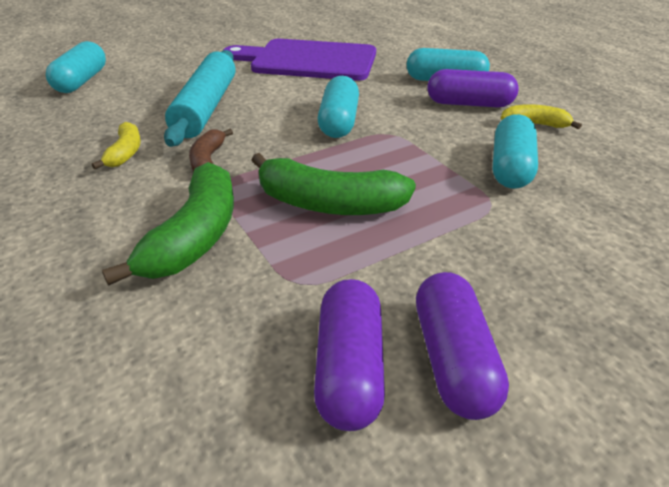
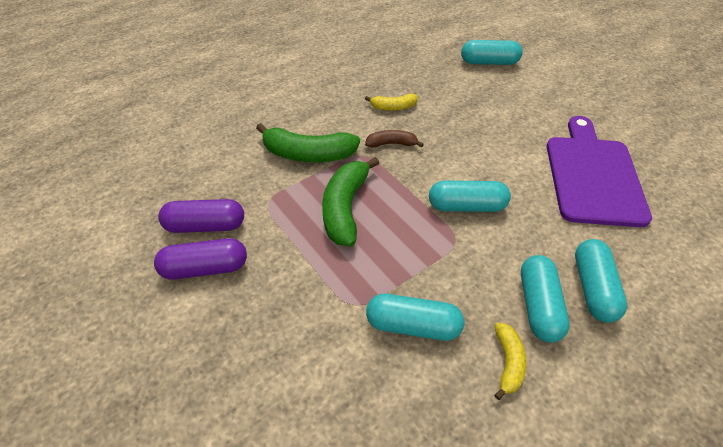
camera: 85 degrees right, 10 degrees up
turquoise rolling pin [164,50,236,147] -> none
purple capsule [427,69,519,107] -> turquoise capsule [521,255,570,342]

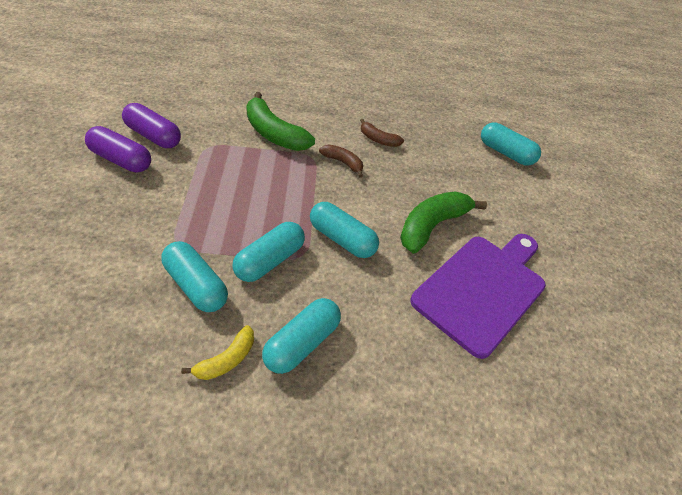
camera: 30 degrees right, 0 degrees up
green banana [322,157,379,246] -> green banana moved to [400,191,487,253]
yellow banana [365,94,418,111] -> brown banana [360,119,404,147]
turquoise capsule [575,239,627,323] -> turquoise capsule moved to [232,222,305,282]

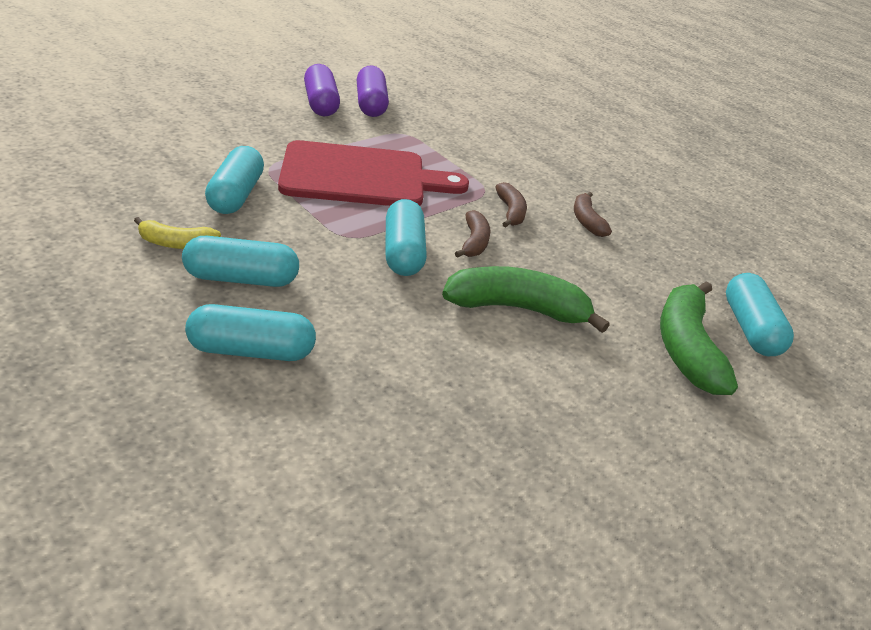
camera: 50 degrees right, 10 degrees down
turquoise capsule [232,222,305,282] -> turquoise capsule moved to [185,304,316,361]
green banana [246,92,315,151] -> green banana moved to [660,281,738,395]
purple cutting board [410,234,546,359] -> none
none -> red cutting board [278,140,469,206]
none -> brown banana [455,210,490,258]

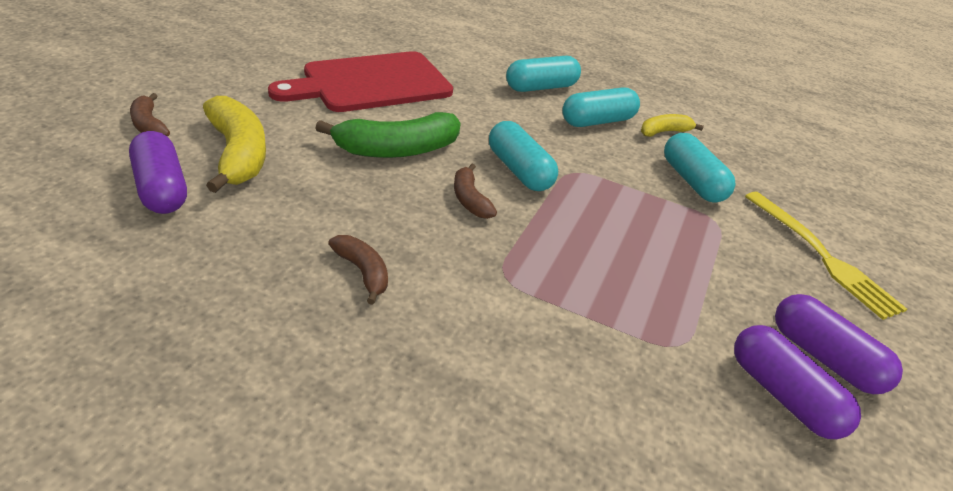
camera: 155 degrees right, 0 degrees up
red cutting board [278,140,469,206] -> red cutting board moved to [268,51,453,112]
brown banana [495,182,527,228] -> brown banana moved to [130,93,170,137]
green banana [660,281,738,395] -> yellow banana [203,96,266,193]
turquoise capsule [726,273,794,356] -> purple capsule [129,131,187,214]
none -> yellow fork [745,192,907,320]

